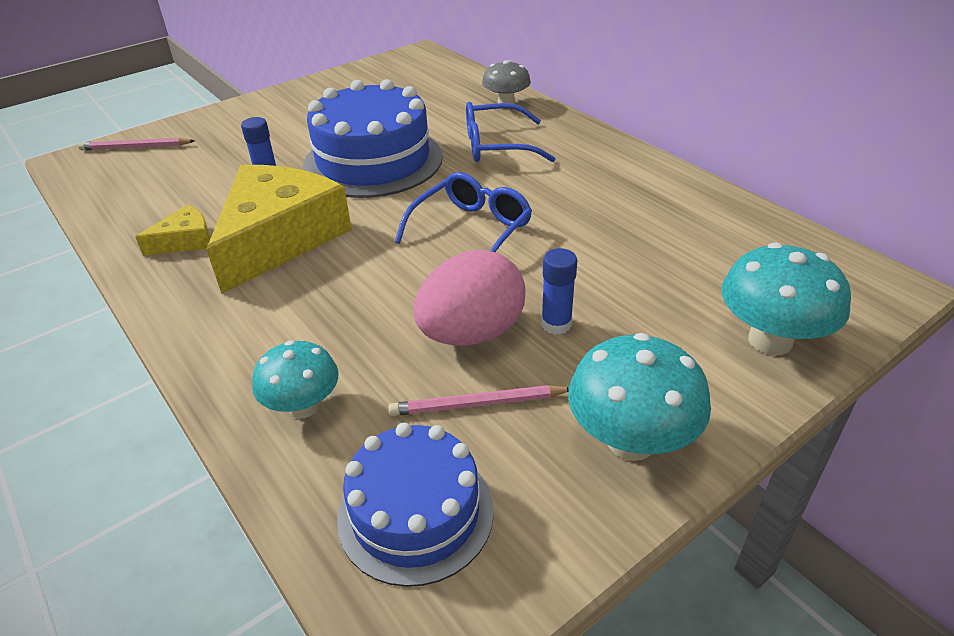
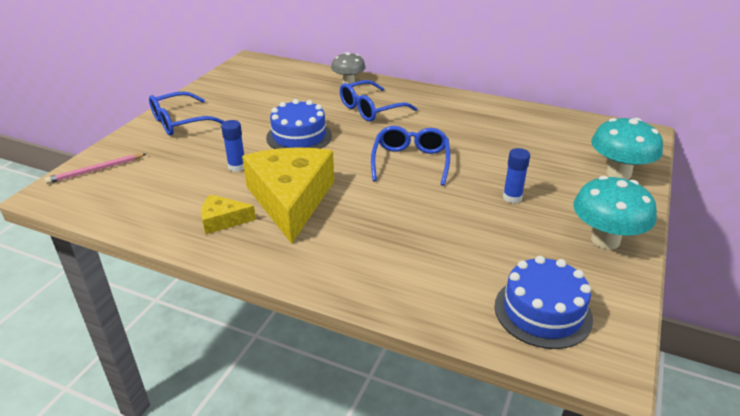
camera: 30 degrees left, 5 degrees down
yellow cheese [135,204,211,256] -> yellow cheese turned 120 degrees counterclockwise [201,194,256,234]
turquoise mushroom [252,340,339,419] -> none
blue cake [303,79,443,198] -> blue cake [266,99,332,149], size x0.64
pink pencil [388,385,569,416] -> none
pink egg [413,250,526,346] -> none
none -> blue glasses [149,91,225,136]

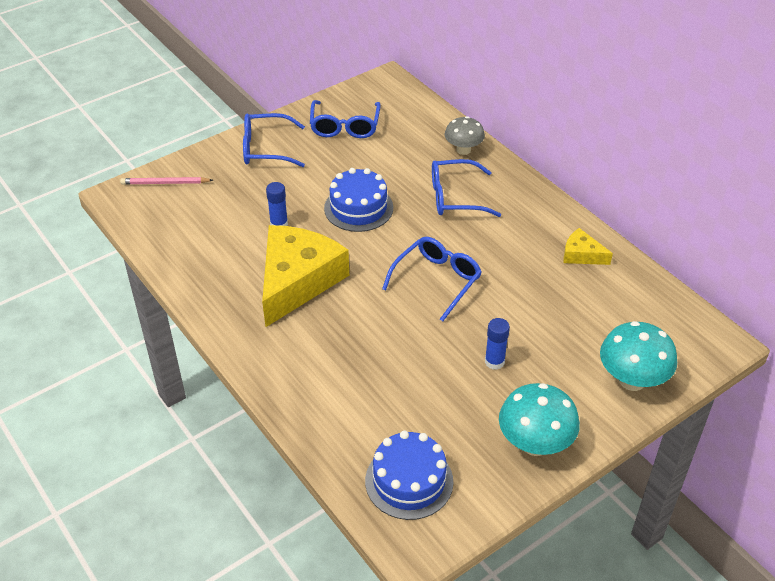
camera: 30 degrees right, 10 degrees up
yellow cheese [201,194,256,234] -> yellow cheese moved to [563,228,613,265]
none -> blue glasses [310,100,381,138]

